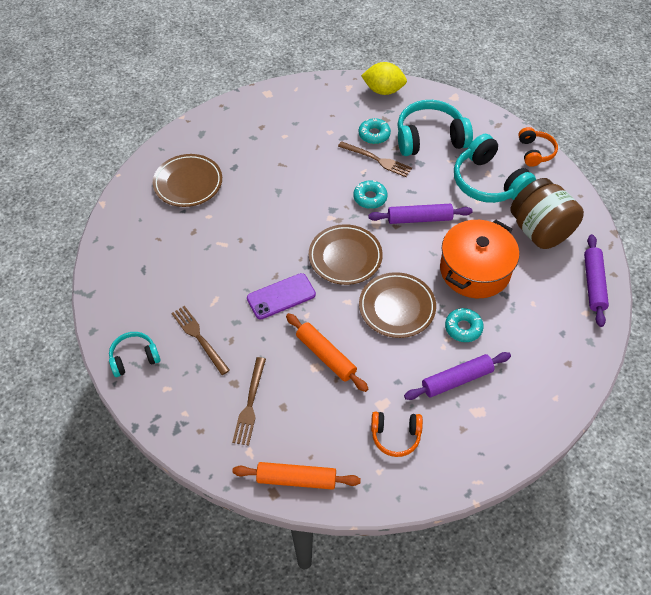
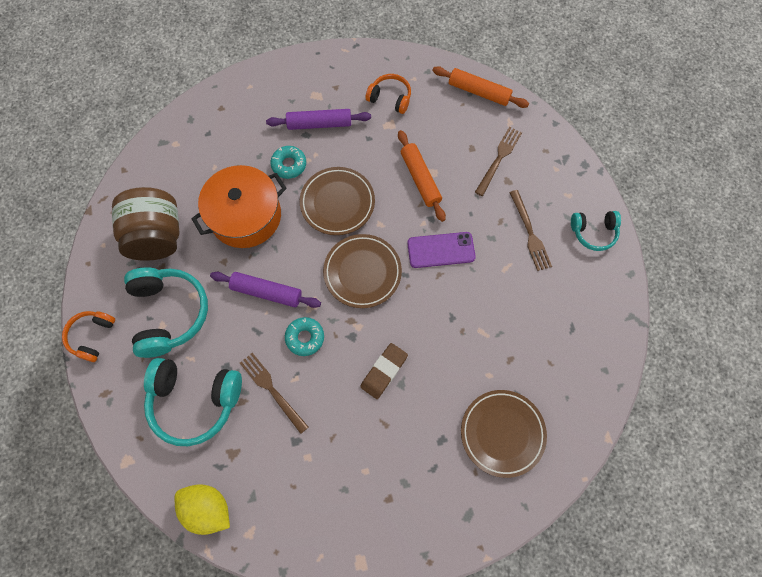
camera: 160 degrees left, 15 degrees up
turquoise donut [359,118,391,144] -> none
purple rolling pin [584,234,609,327] -> none
none -> brown eraser [360,343,408,399]

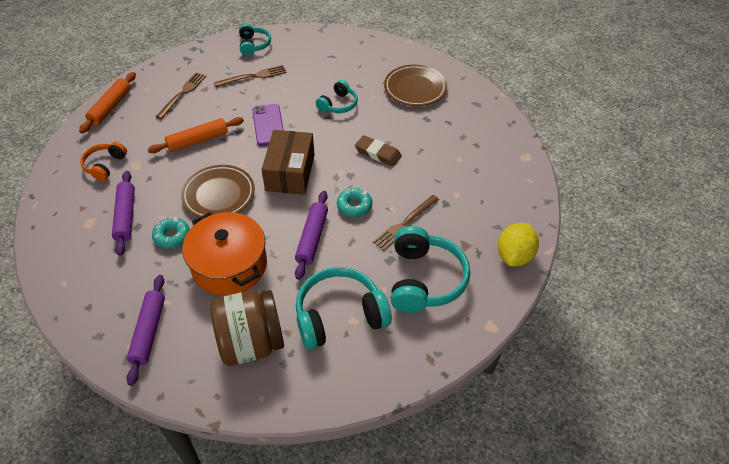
camera: 95 degrees left, 20 degrees down
orange headphones [62,311,115,362] -> none
brown plate [323,234,402,308] -> brown box [261,130,315,195]
brown fork [475,127,522,196] -> brown fork turned 90 degrees clockwise [156,73,206,119]
none -> purple rolling pin [126,275,165,386]
none -> turquoise headphones [316,80,358,113]

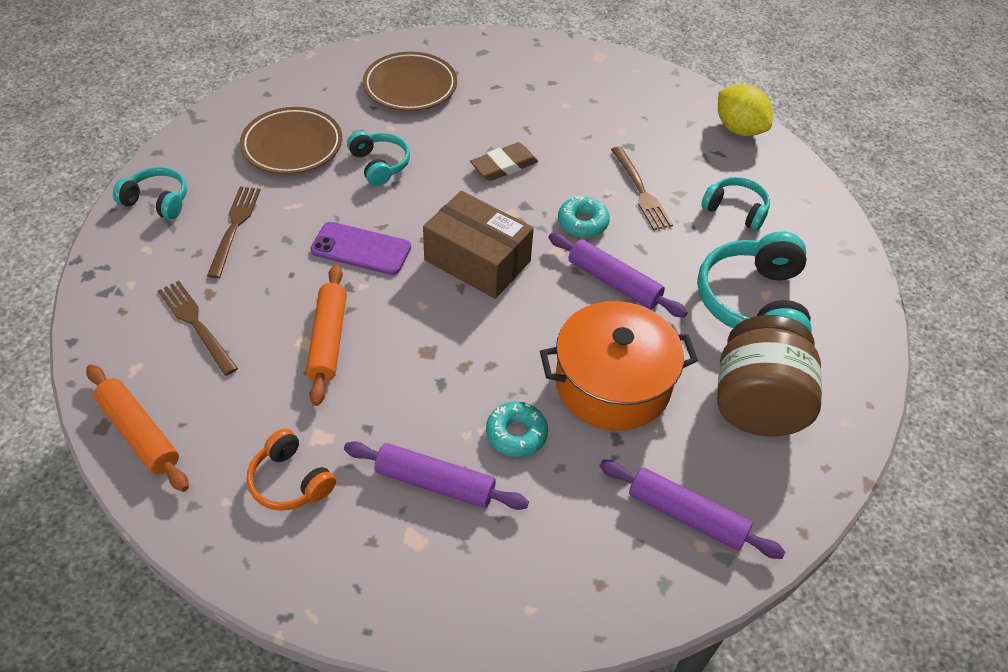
camera: 65 degrees left, 0 degrees up
brown plate [181,165,255,217] -> brown plate moved to [240,107,342,174]
turquoise headphones [391,226,470,313] -> turquoise headphones [701,177,770,231], size x0.56

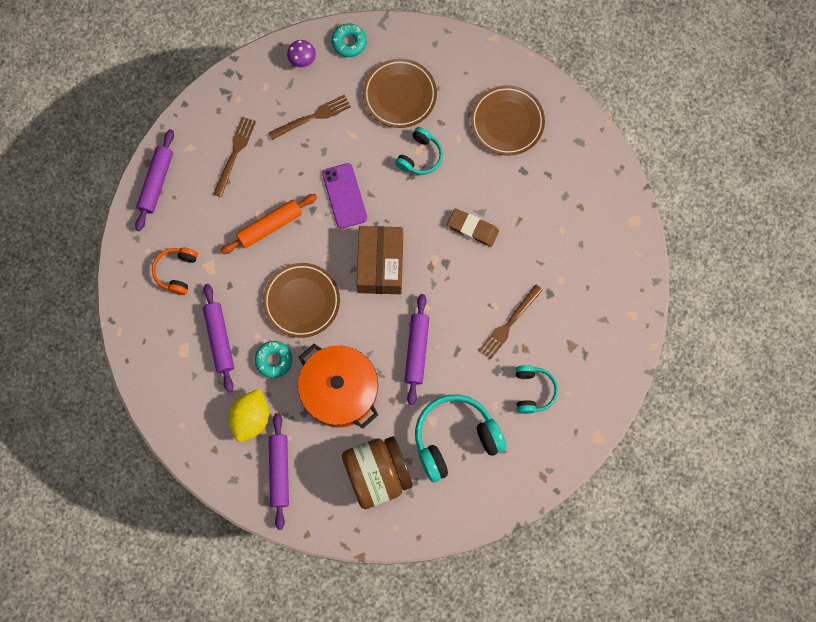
camera: 60 degrees right, 25 degrees up
orange rolling pin [86,364,189,492] -> purple rolling pin [135,129,174,231]
turquoise headphones [113,167,187,220] -> purple mushroom [287,40,316,67]
turquoise donut [558,196,610,237] -> turquoise donut moved to [331,24,367,57]
yellow lemon [718,84,773,136] -> yellow lemon moved to [228,389,269,442]
none -> brown plate [263,263,340,338]

